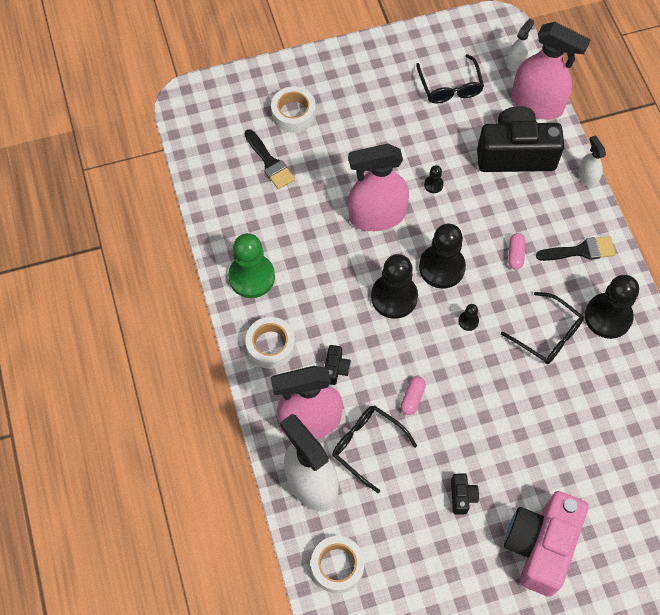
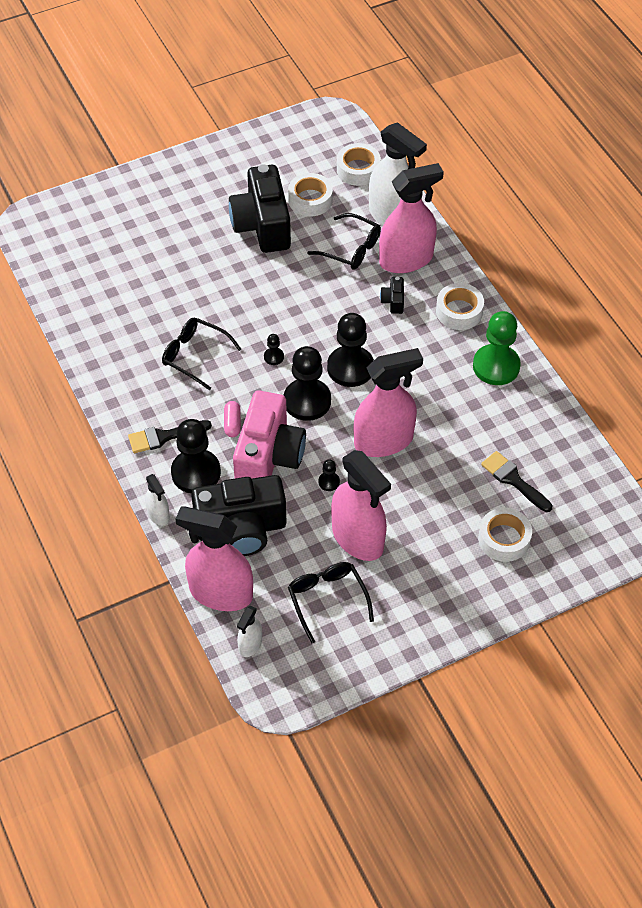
camera: 170 degrees right, 10 degrees down
pink capsule [401,377,426,415] -> none
black camera [451,473,479,515] -> black camera [229,164,291,253], size x2.44
pink camera [504,491,588,597] -> pink camera moved to [233,390,306,479]
black pawn [585,275,639,339] -> black pawn moved to [171,419,221,493]
none -> white tape [288,173,333,216]
none -> pink spray bottle [331,450,391,561]

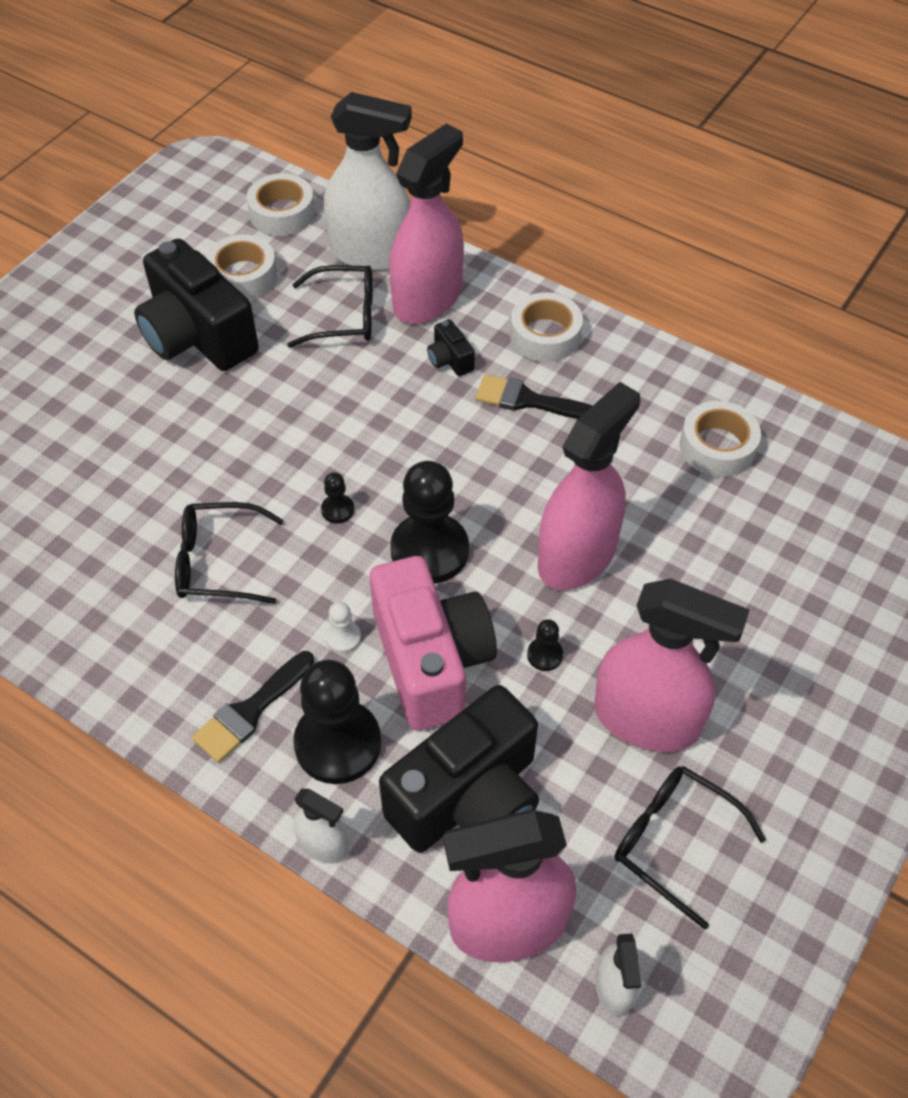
camera: 30 degrees left, 0 degrees up
pink capsule [224,401,241,437] -> white pawn [325,602,361,653]
black pawn [327,313,374,387] -> none
green pawn [473,311,521,385] -> none
white tape [478,508,532,562] -> white tape moved to [680,401,761,477]
black brush [481,451,552,512] -> black brush moved to [476,374,592,419]

